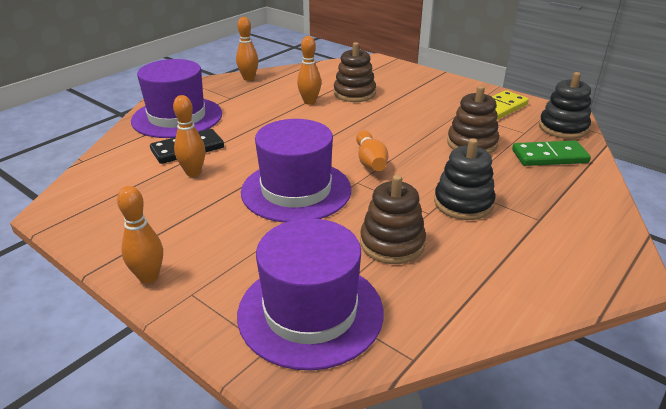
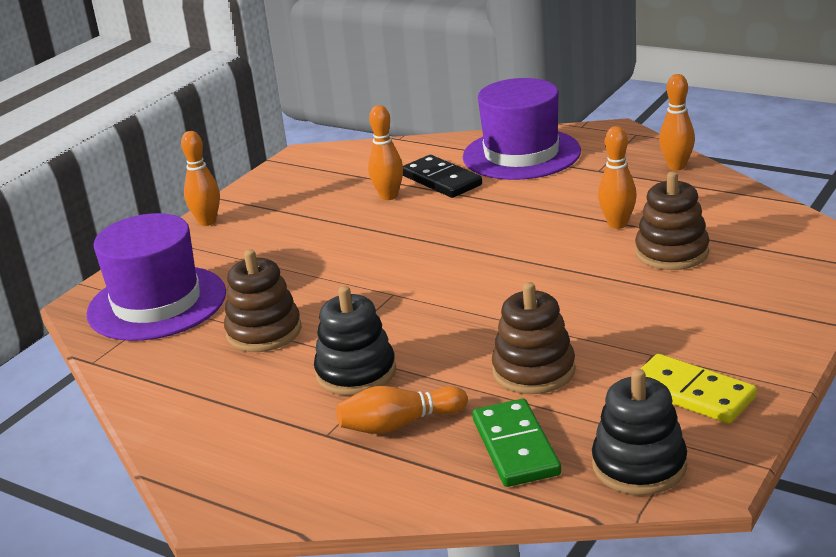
camera: 85 degrees right, 5 degrees down
purple hat [241,119,351,223] -> none
orange bowling pin [356,130,388,171] -> orange bowling pin moved to [336,386,468,434]

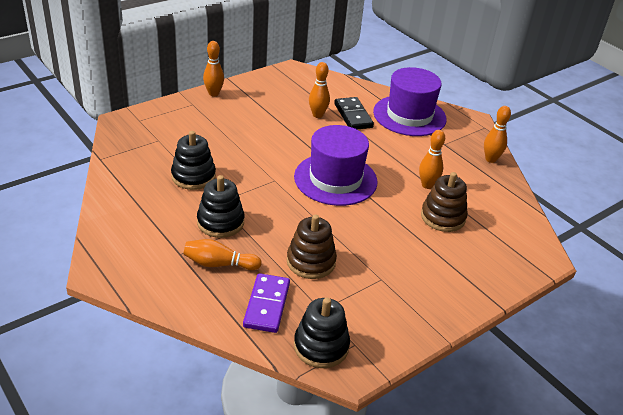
camera: 15 degrees right, 10 degrees up
purple hat [86,213,226,341] -> purple hat moved to [294,125,377,206]
brown stacking toy [224,249,301,352] -> black stacking toy [171,131,216,190]
green domino [472,399,561,487] -> purple domino [243,273,290,333]
yellow domino [640,354,757,424] -> none

